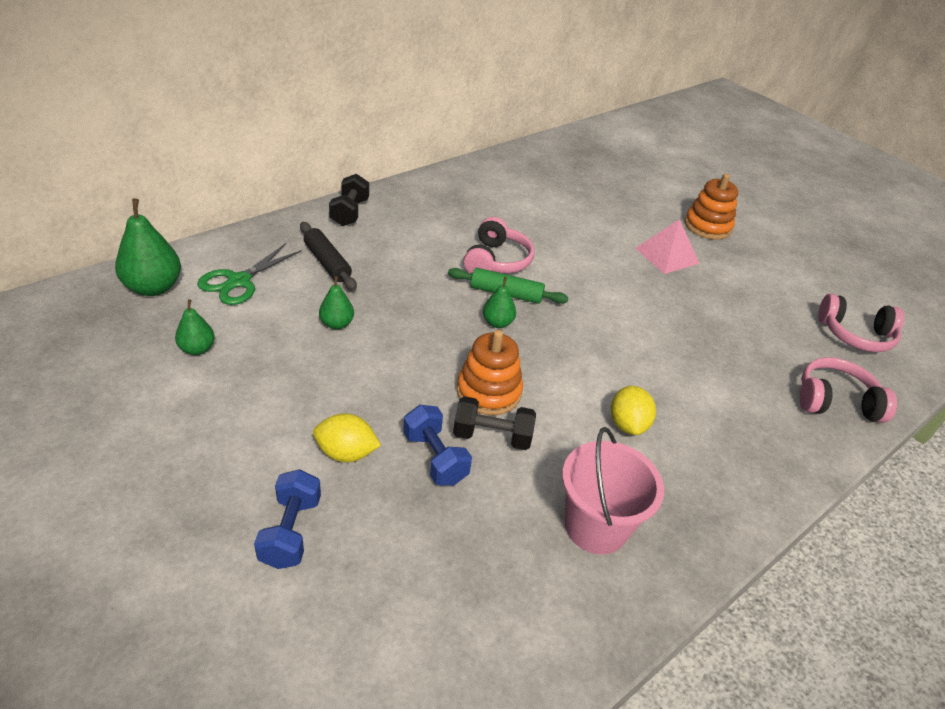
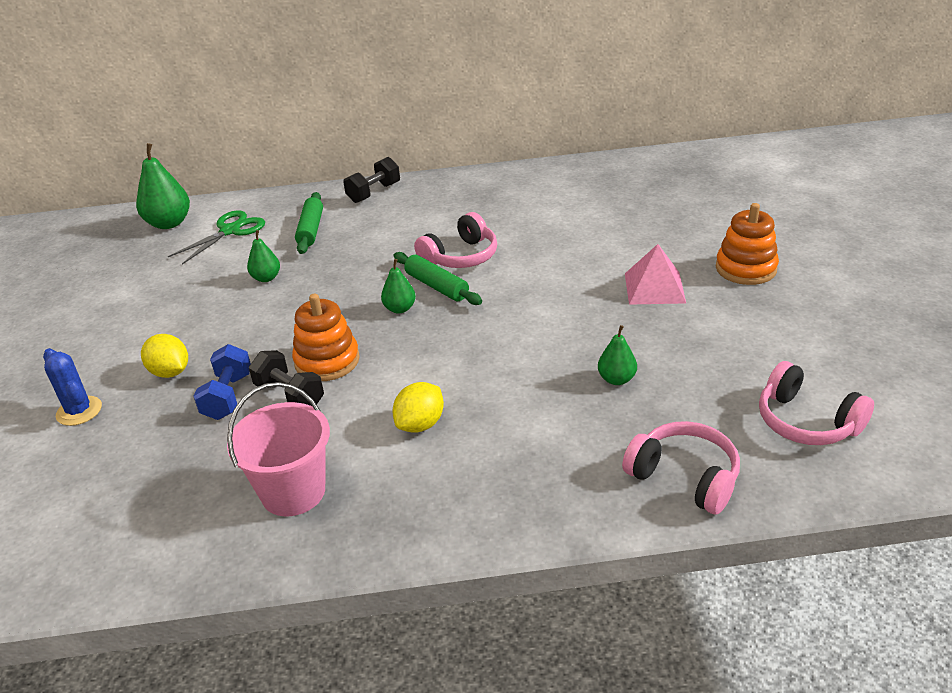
camera: 40 degrees right, 5 degrees down
green pear [175,299,215,355] -> green pear moved to [598,325,637,385]
green scissors [197,243,302,305] -> green scissors turned 150 degrees clockwise [168,210,265,264]
blue dumbbell [254,469,321,569] -> blue cactus [43,348,102,426]
black rolling pin [300,222,357,291] -> green rolling pin [295,192,323,254]

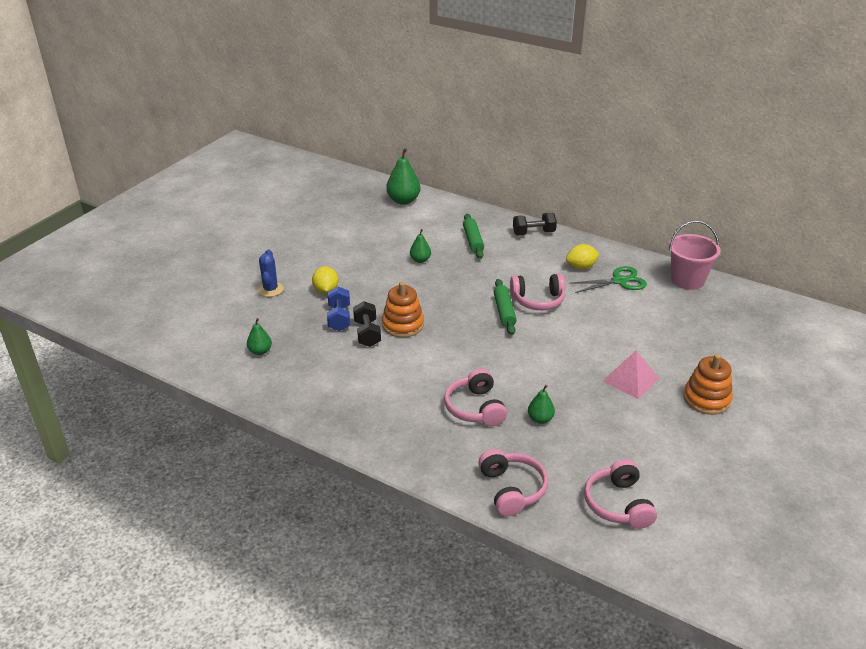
camera: 35 degrees right, 0 degrees up
green scissors [168,210,265,264] -> green scissors moved to [569,266,647,293]
blue dumbbell [193,344,251,420] -> blue dumbbell turned 45 degrees counterclockwise [327,286,350,331]
pink bucket [227,382,330,516] -> pink bucket moved to [669,220,721,290]
green rolling pin [295,192,323,254] -> green rolling pin turned 45 degrees counterclockwise [463,214,484,259]
green pear [381,259,416,314] -> green pear moved to [247,318,272,355]
yellow lemon [393,382,444,432] -> yellow lemon moved to [566,244,600,270]
none -> pink headphones [444,369,507,426]

